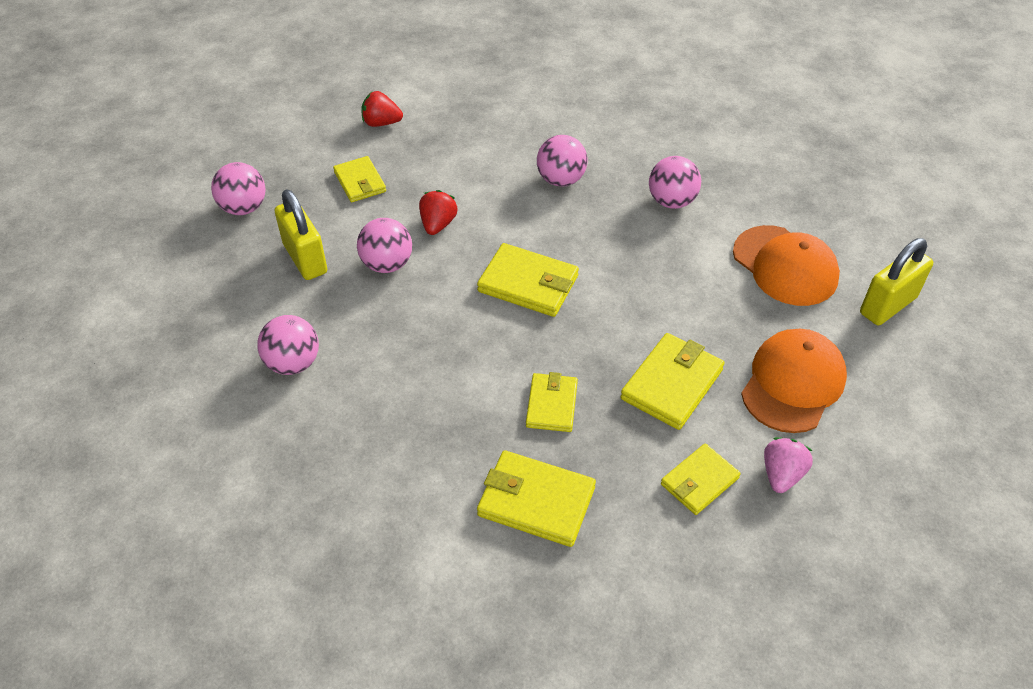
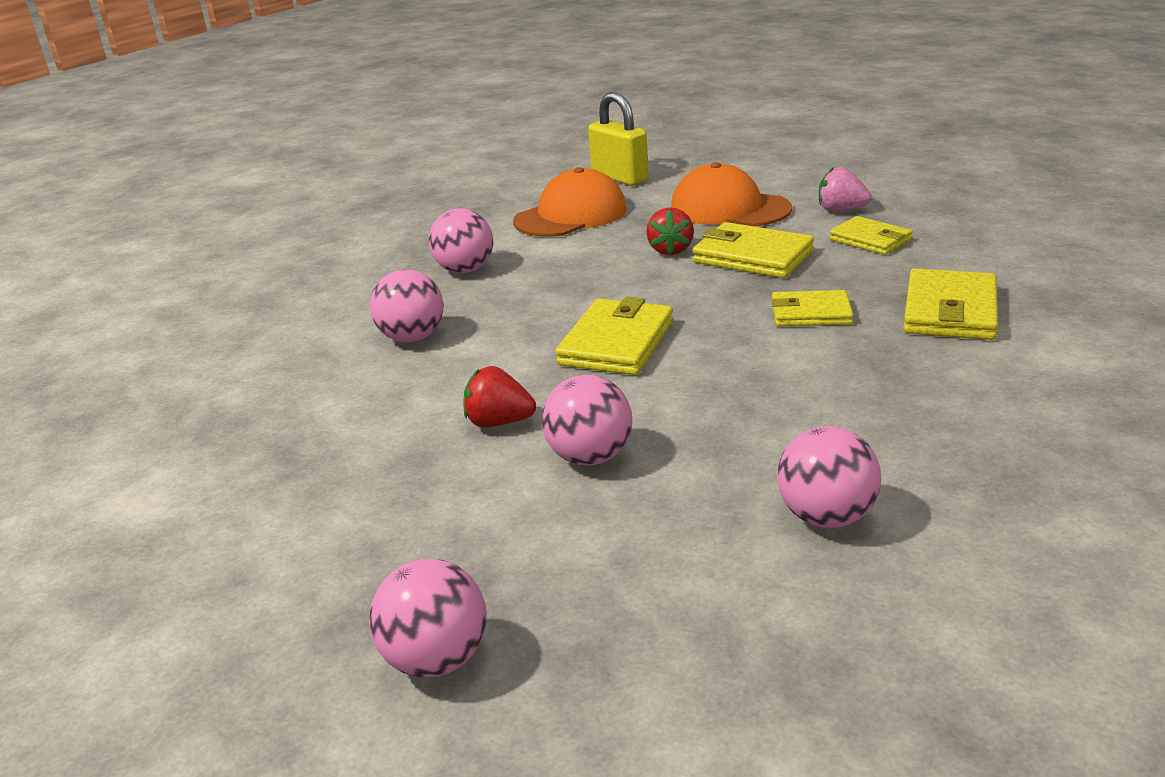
camera: 90 degrees left, 20 degrees down
yellow padlock [275,189,327,280] -> none
yellow wallet [333,156,386,202] -> none
red strawberry [362,91,403,127] -> red strawberry moved to [646,207,694,255]

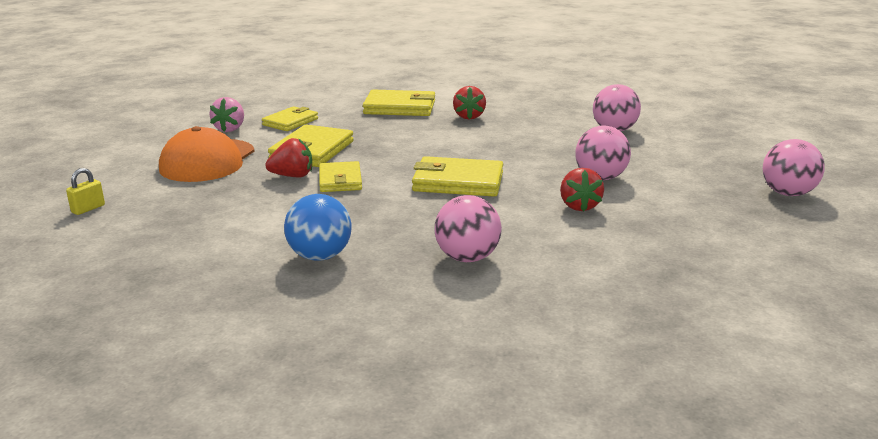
camera: 105 degrees left, 5 degrees down
pink ball [428,208,493,273] -> blue ball [284,194,351,261]
orange cap [513,167,627,237] -> none
yellow padlock [588,92,648,186] -> yellow padlock [66,168,105,215], size x0.47
yellow wallet [771,290,854,327] -> yellow wallet moved to [319,161,362,192]
none -> red strawberry [453,86,486,120]

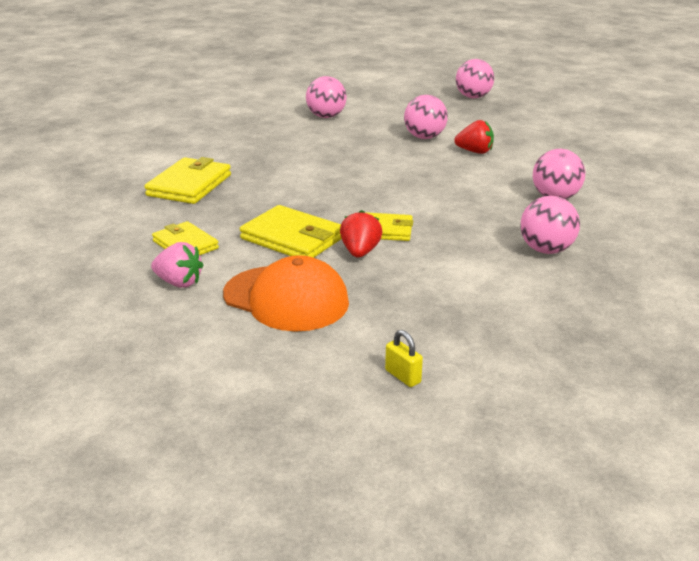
camera: 75 degrees left, 5 degrees up
blue ball [284,194,351,261] -> pink ball [520,196,580,254]
yellow wallet [412,156,503,197] -> none
red strawberry [453,86,486,120] -> none

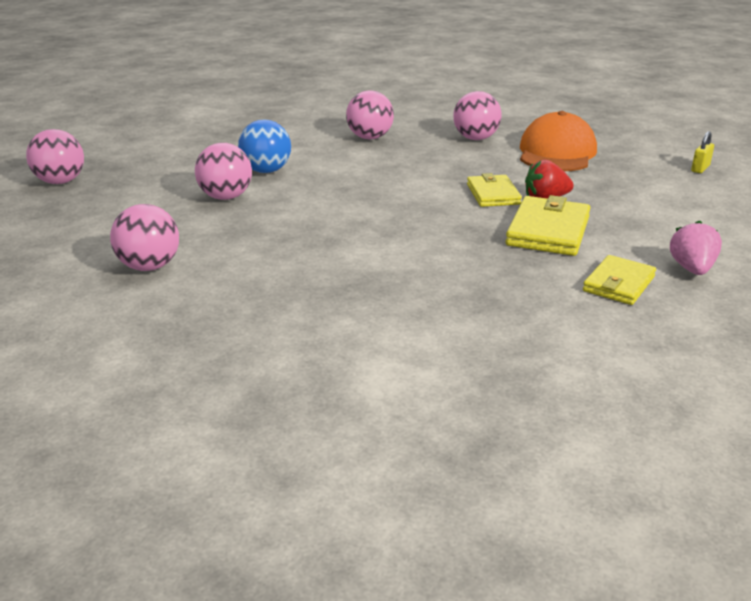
camera: 105 degrees left, 0 degrees up
yellow wallet [144,157,231,204] -> none
orange cap [223,255,349,332] -> orange cap moved to [520,111,597,171]
red strawberry [454,120,494,154] -> blue ball [238,119,291,173]

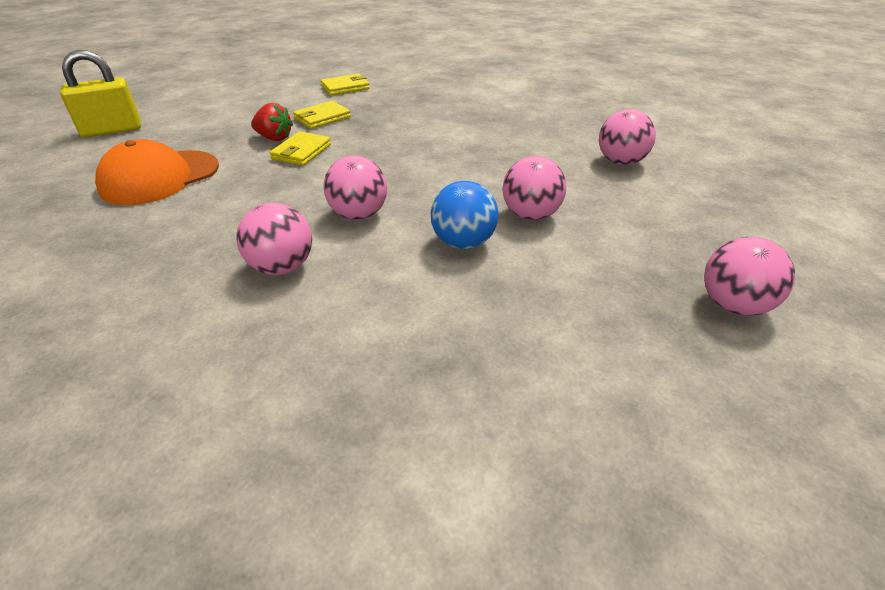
camera: 150 degrees left, 10 degrees up
pink ball [453,91,502,140] -> pink ball moved to [323,156,387,220]
yellow wallet [505,195,591,256] -> yellow wallet [293,101,351,129], size x0.66
pink strawberry [670,220,722,275] -> none
yellow padlock [691,131,714,173] -> yellow padlock [60,50,141,137], size x2.15

